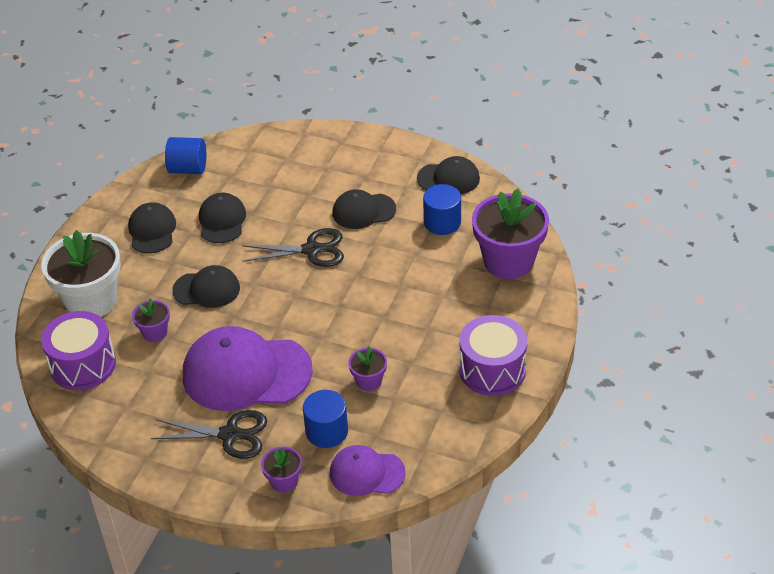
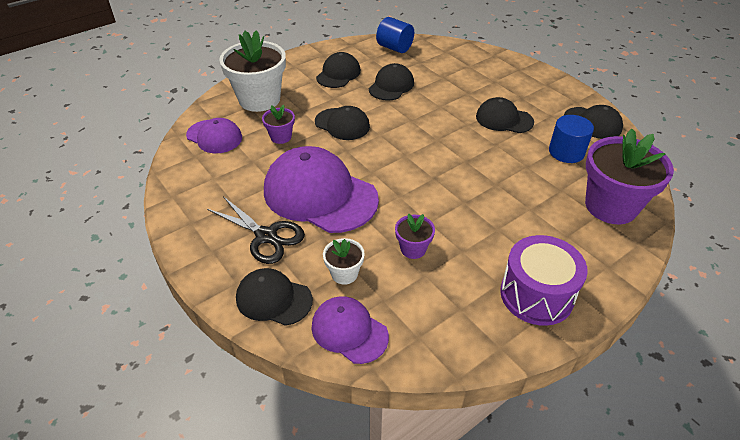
camera: 30 degrees right, 0 degrees up
purple drum [41,311,116,390] -> purple cap [186,118,242,153]
black scissors [242,228,344,267] -> none
purple flower pot [261,447,302,493] -> black cap [236,268,313,326]
blue cylinder [303,390,348,448] -> white flower pot [323,238,365,285]

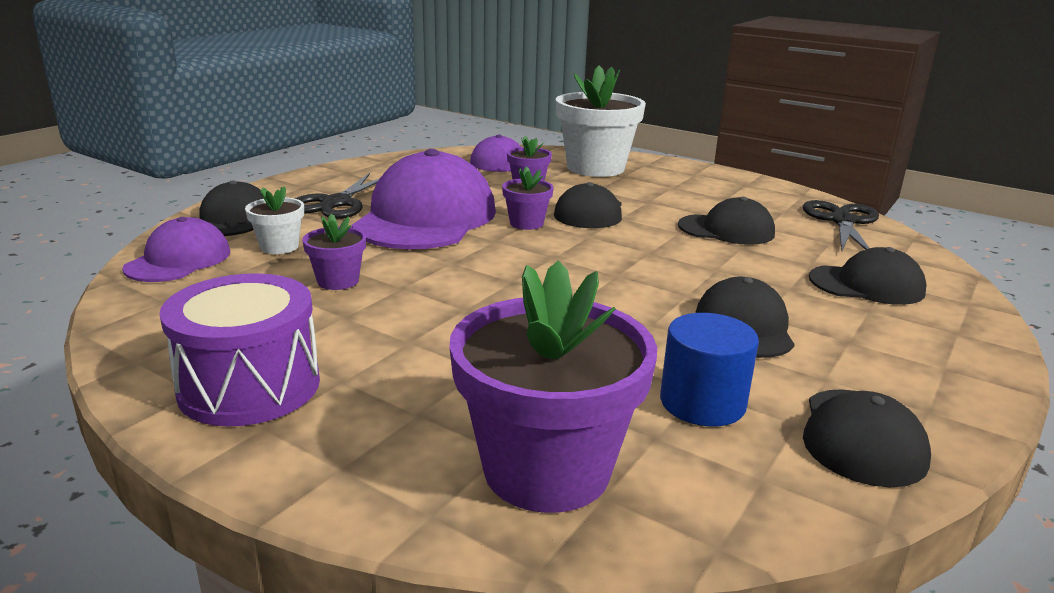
camera: 70 degrees right, 20 degrees down
black cap [316,52,361,88] -> black cap moved to [809,247,927,305]
blue cylinder [376,17,414,53] -> black scissors [803,200,879,251]
none -> purple flower pot [502,166,554,230]

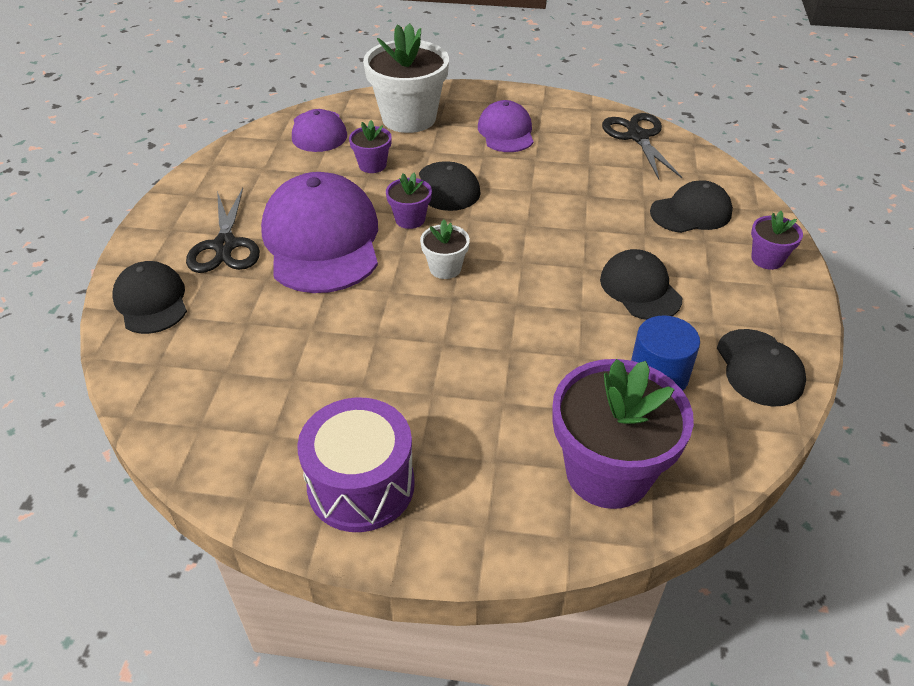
camera: 25 degrees left, 20 degrees up
purple cap [122,217,230,282] -> purple cap moved to [478,100,534,152]
white flower pot [245,187,304,254] -> white flower pot moved to [420,219,470,279]
purple flower pot [302,214,366,290] -> purple flower pot moved to [751,211,803,270]
black cap [678,197,775,245] -> none

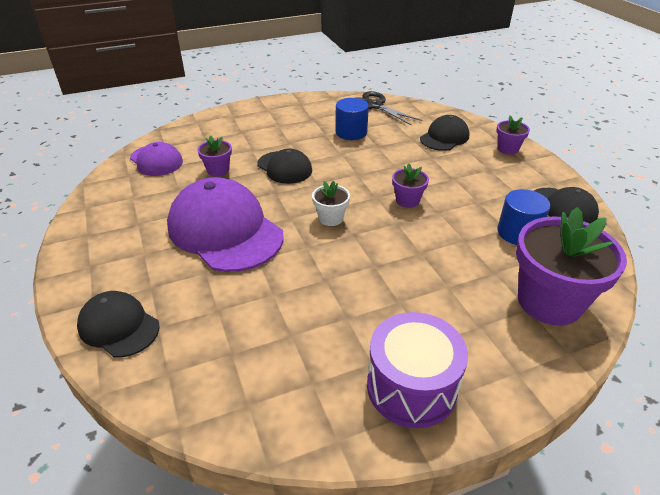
camera: 30 degrees left, 5 degrees down
black scissors [186,188,260,273] -> none
white flower pot [363,23,449,133] -> none
purple flower pot [386,173,432,229] -> purple flower pot moved to [392,164,429,208]
purple cap [478,100,534,152] -> none
black cap [600,249,682,320] -> none
none -> blue cylinder [335,98,369,140]

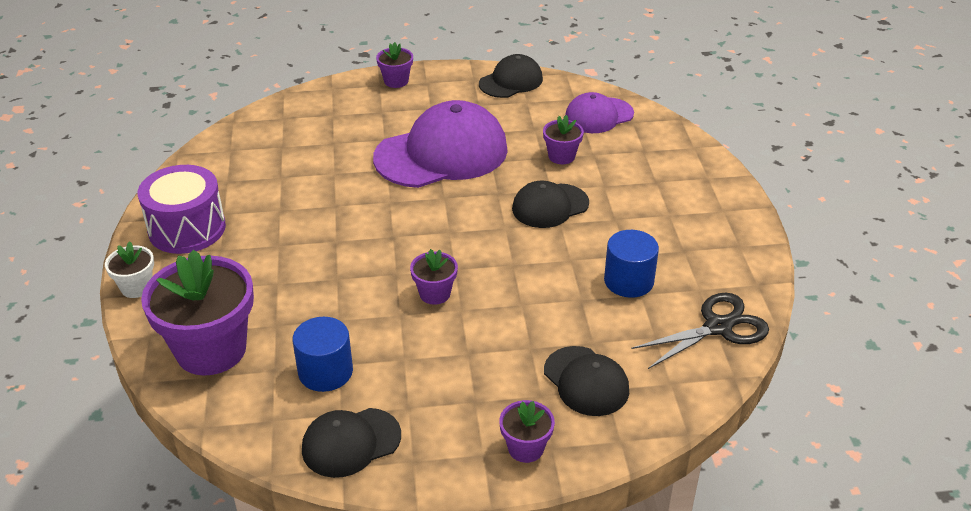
camera: 105 degrees right, 0 degrees up
black cap [77,291,160,357] -> black cap moved to [479,54,543,98]
white flower pot [312,181,350,226] -> white flower pot moved to [105,241,154,298]
none -> purple flower pot [376,42,413,88]

